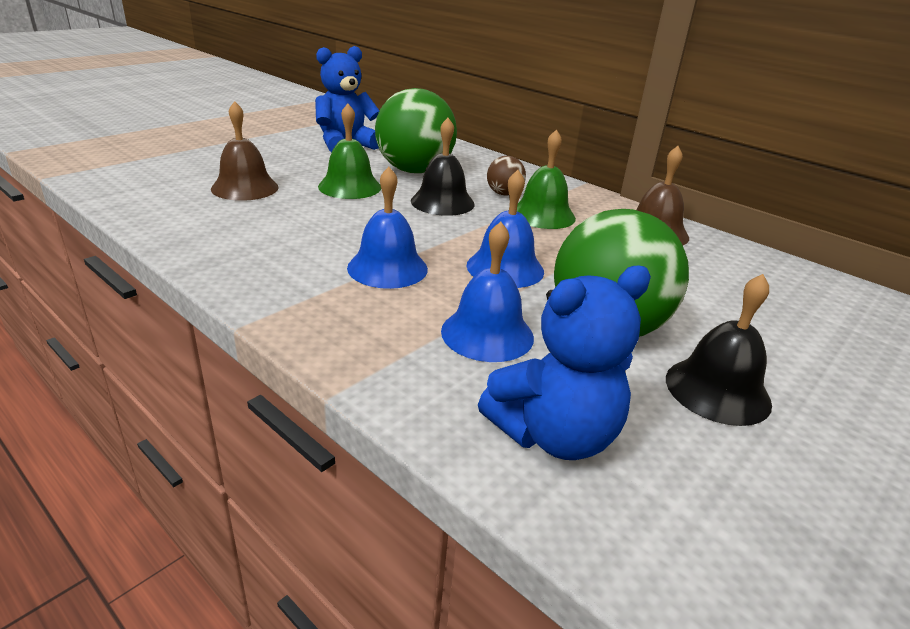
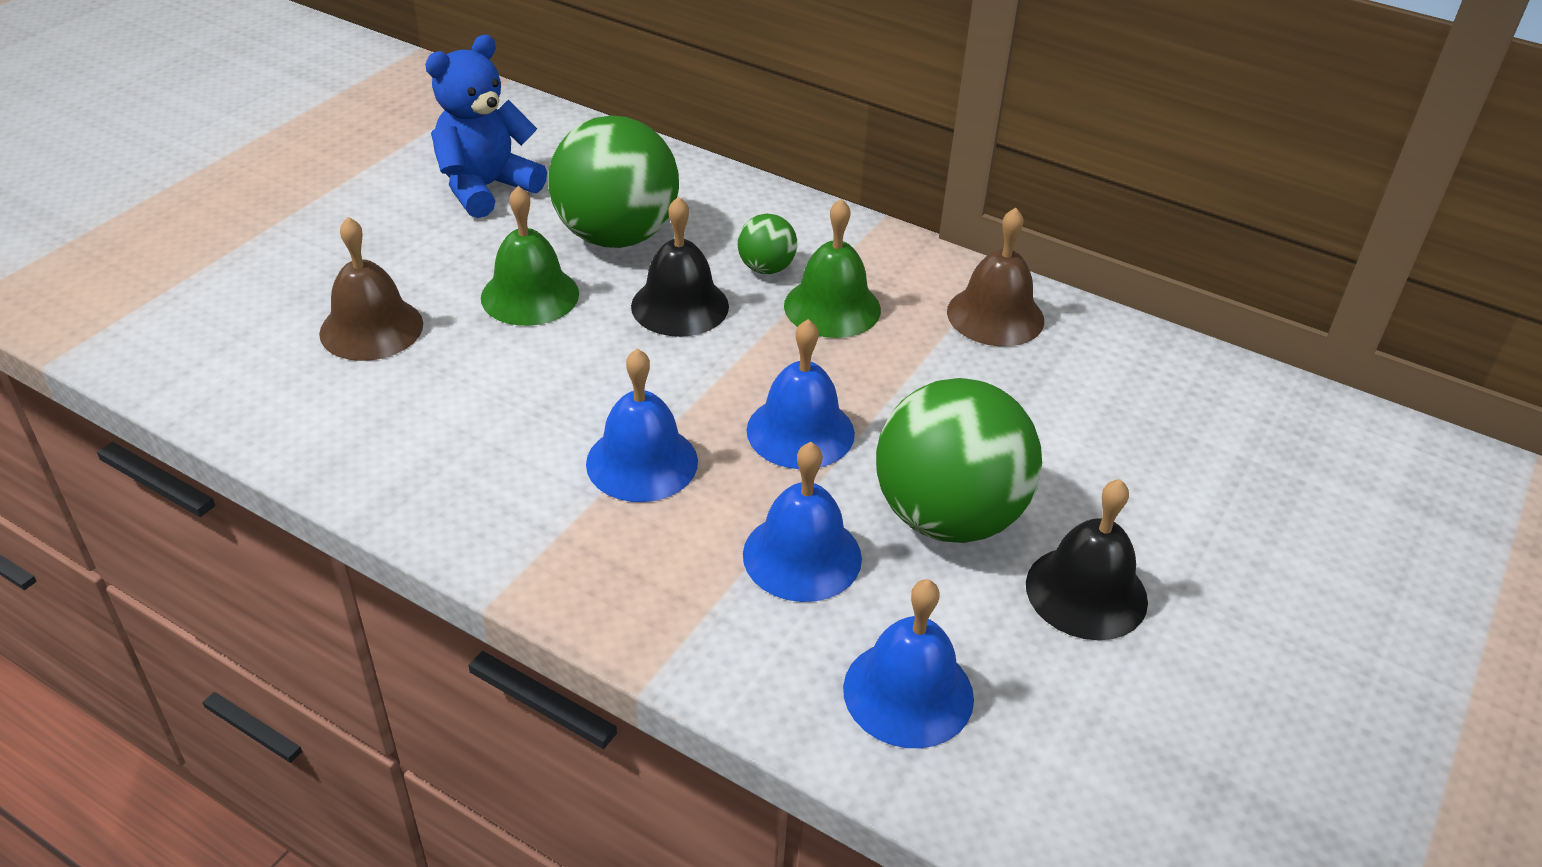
camera: 10 degrees left, 10 degrees up
blue teddy bear [478,265,651,460] -> blue bell [843,579,974,748]
brown ball [487,156,526,196] -> green ball [738,214,797,274]

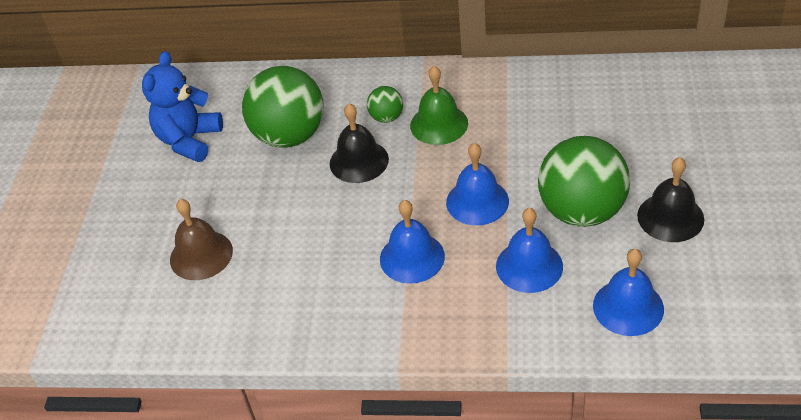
camera: 20 degrees left, 5 degrees up
green bell [481,186,579,326] -> none
brown bell [947,208,1044,346] -> none

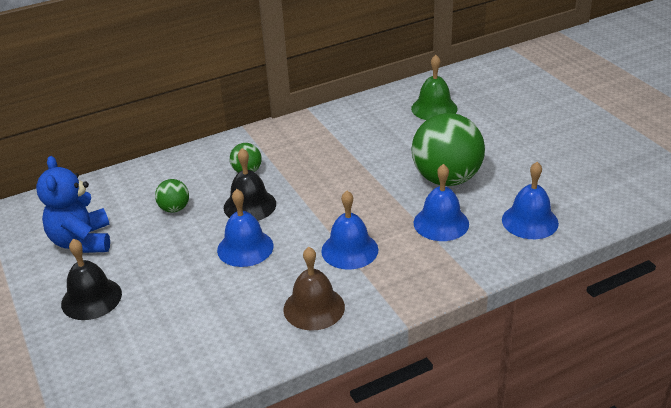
camera: 35 degrees left, 10 degrees down
brown bell [170,199,233,280] -> brown bell moved to [283,247,345,331]
green ball [242,66,324,148] -> green ball [155,179,189,213], size x0.46
green bell [410,66,468,145] -> green bell moved to [411,55,458,120]
blue bell [446,143,509,225] -> blue bell moved to [217,189,274,267]
black bell [637,157,704,242] -> black bell moved to [61,239,122,320]

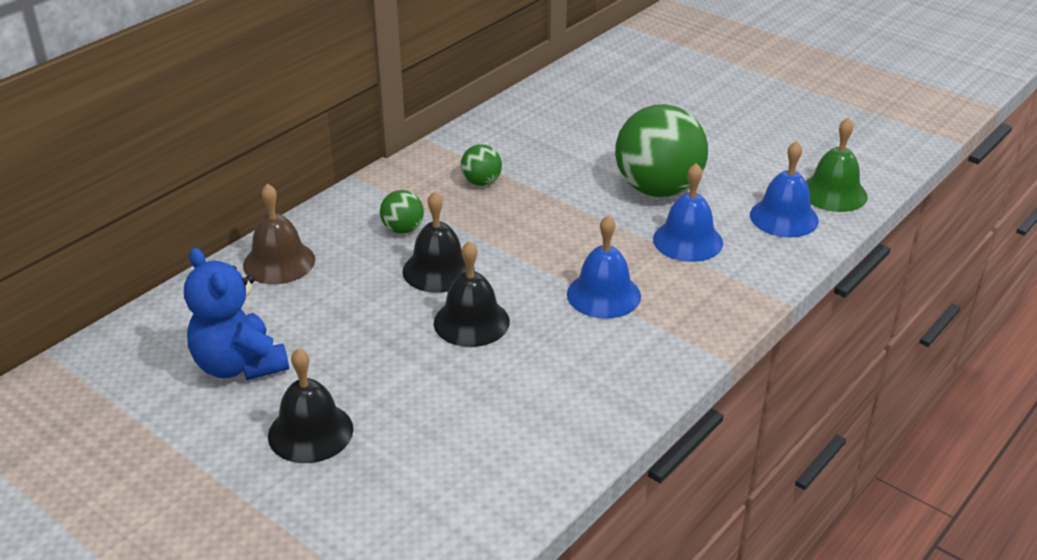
camera: 25 degrees left, 0 degrees up
green ball [155,179,189,213] -> green ball moved to [461,144,502,186]
blue bell [217,189,274,267] -> black bell [434,241,510,347]
brown bell [283,247,345,331] -> brown bell moved to [243,184,315,284]
green bell [411,55,458,120] -> green bell moved to [806,118,868,212]

